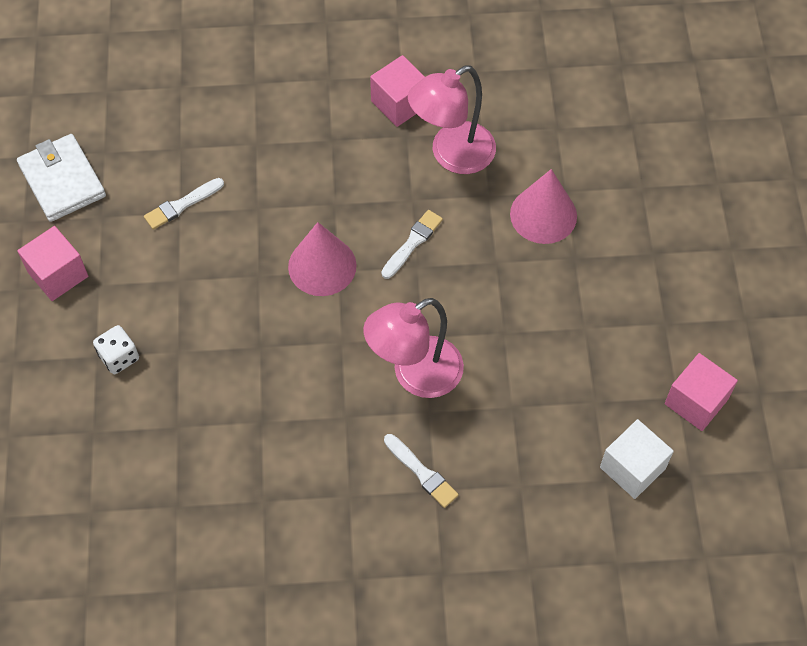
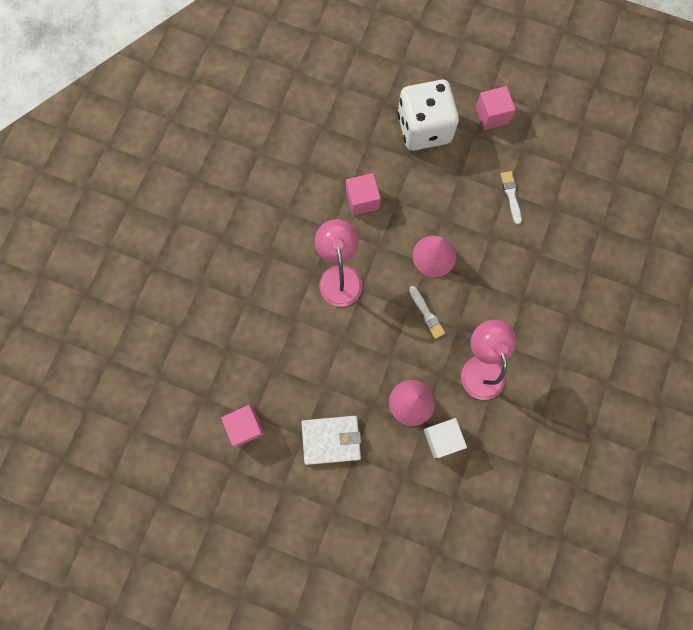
camera: 115 degrees right, 15 degrees up
white wallet [17,134,106,222] -> white wallet moved to [301,416,361,465]
white dice [93,325,139,374] -> white dice [398,79,459,151], size x2.49
pink cube [370,55,425,127] -> pink cube moved to [346,173,381,216]
white brush [384,434,459,508] -> none
white cube [600,419,674,499] -> white cube moved to [424,418,467,458]

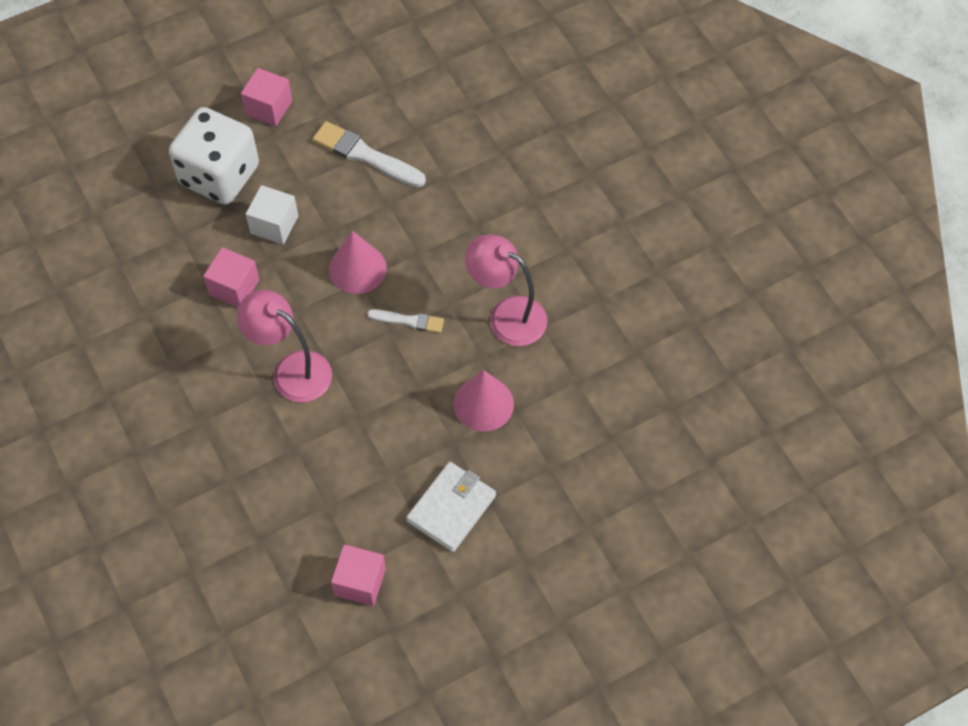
camera: 50 degrees left, 15 degrees down
white cube [424,418,467,458] -> white cube moved to [246,185,298,244]
white brush [500,171,522,224] -> white brush [312,121,426,187], size x1.71

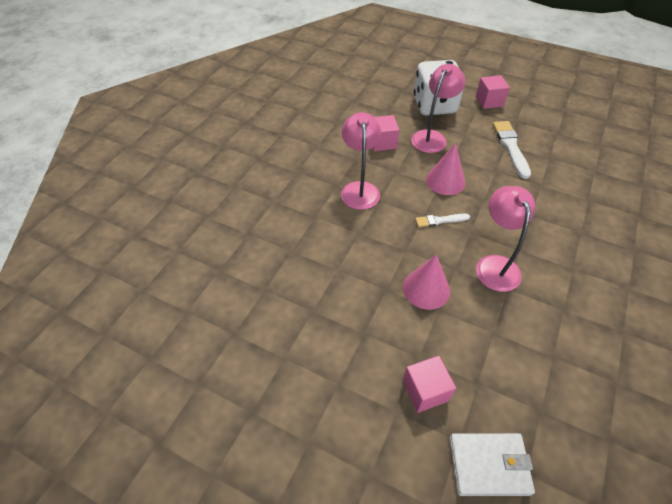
camera: 55 degrees right, 10 degrees down
white cube [246,185,298,244] -> pink lamp [411,64,466,153]
pink cube [331,544,386,606] -> pink cube moved to [403,356,456,413]
white brush [367,309,444,333] -> white brush turned 105 degrees clockwise [415,214,470,227]
white wallet [406,462,496,552] -> white wallet moved to [450,433,535,496]

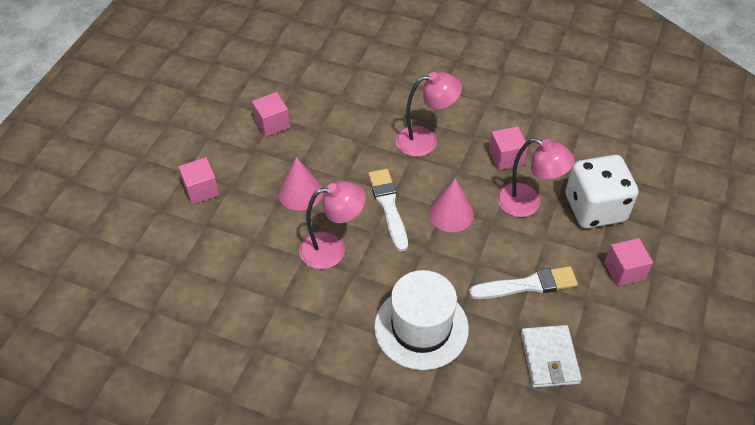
camera: 85 degrees right, 0 degrees up
white brush [415,214,470,227] -> white brush [368,169,408,252], size x1.71
white wallet [450,433,535,496] -> white wallet moved to [521,325,582,388]
none -> pink cube [252,92,290,137]
none -> white hat [374,270,469,370]

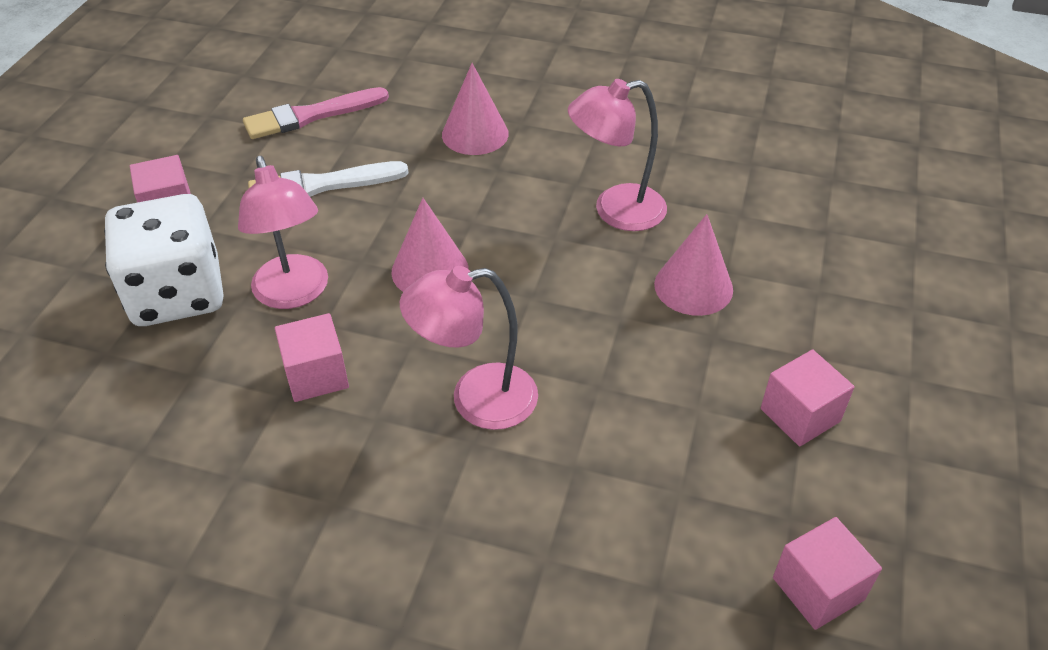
camera: 175 degrees right, 5 degrees down
pink cube [179,157,219,204] -> pink cube moved to [773,517,882,630]
white brush [368,169,408,252] -> none
white hat [374,270,469,370] -> pink cone [442,63,509,155]
pink lamp [497,138,575,217] -> pink lamp turned 135 degrees counterclockwise [238,156,328,309]
white wallet [521,325,582,388] -> pink brush [243,87,389,139]

